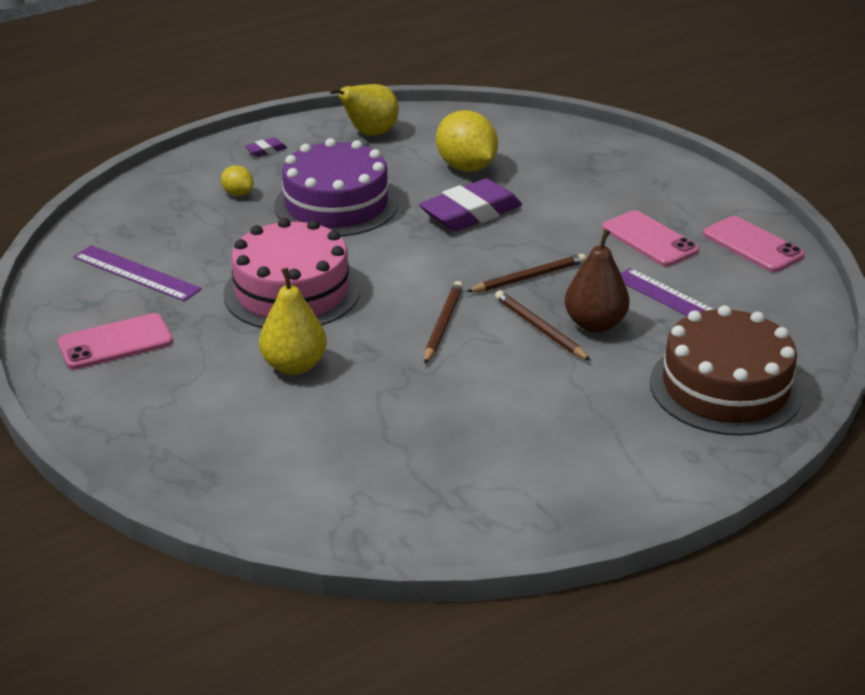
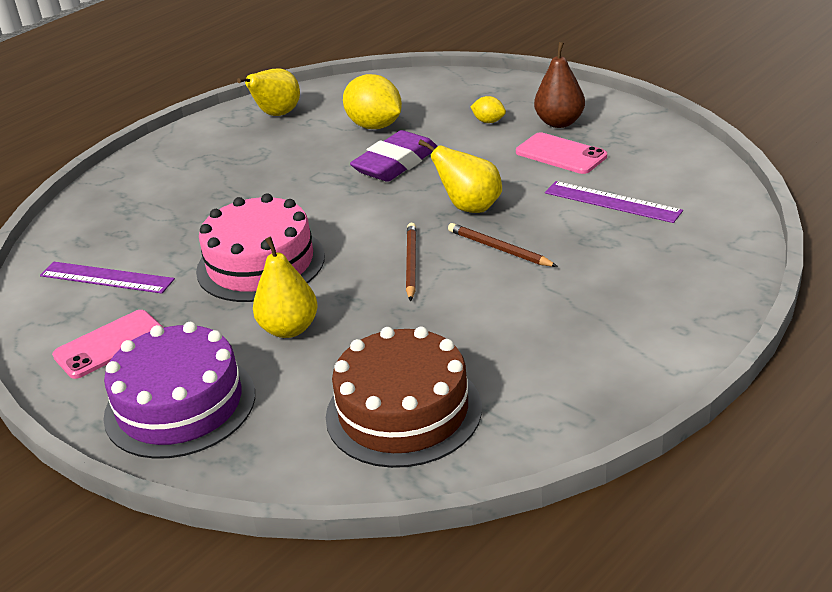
camera: 10 degrees left, 0 degrees up
yellow lemon [221,166,254,196] -> yellow lemon moved to [471,96,506,123]
purple eraser [245,137,287,157] -> none
purple cake [274,138,398,237] -> purple cake moved to [103,322,255,459]
brown pencil [466,254,586,292] -> yellow pear [418,139,502,213]
brown pear [564,229,630,333] -> brown pear moved to [534,42,585,128]
brown cake [650,305,803,436] -> brown cake moved to [326,327,482,468]
pink phone [703,216,805,272] -> none

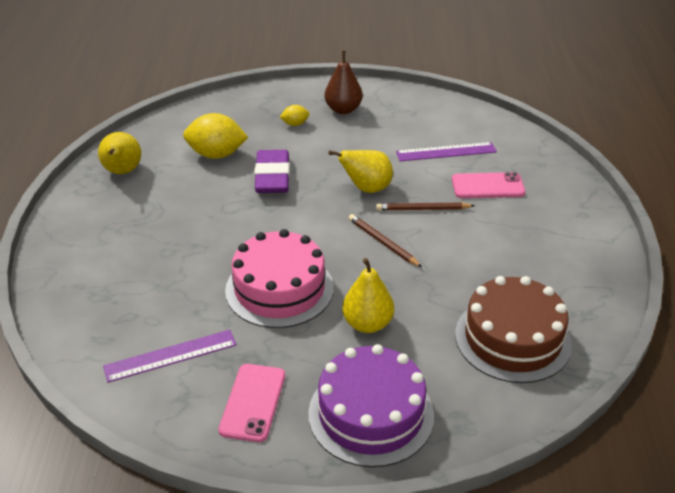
camera: 45 degrees left, 5 degrees up
pink phone [516,132,607,174] -> pink phone moved to [452,172,526,198]

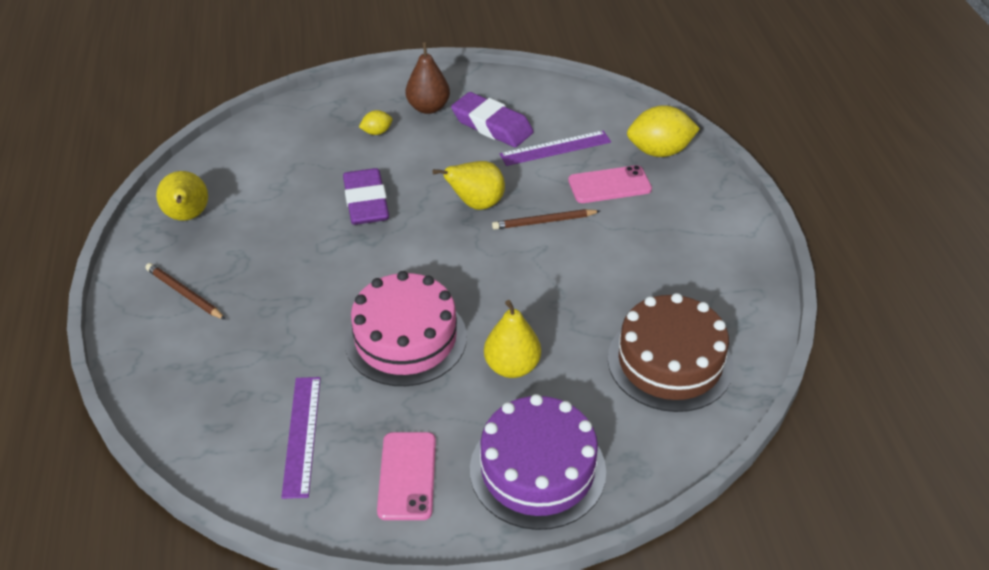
camera: 10 degrees left, 5 degrees up
purple ruler [103,330,237,383] -> purple ruler turned 60 degrees counterclockwise [281,377,321,499]
yellow lemon [183,113,248,159] -> yellow lemon moved to [627,105,700,157]
brown pencil [349,214,422,267] -> brown pencil moved to [145,263,226,320]
none -> purple eraser [451,92,534,147]

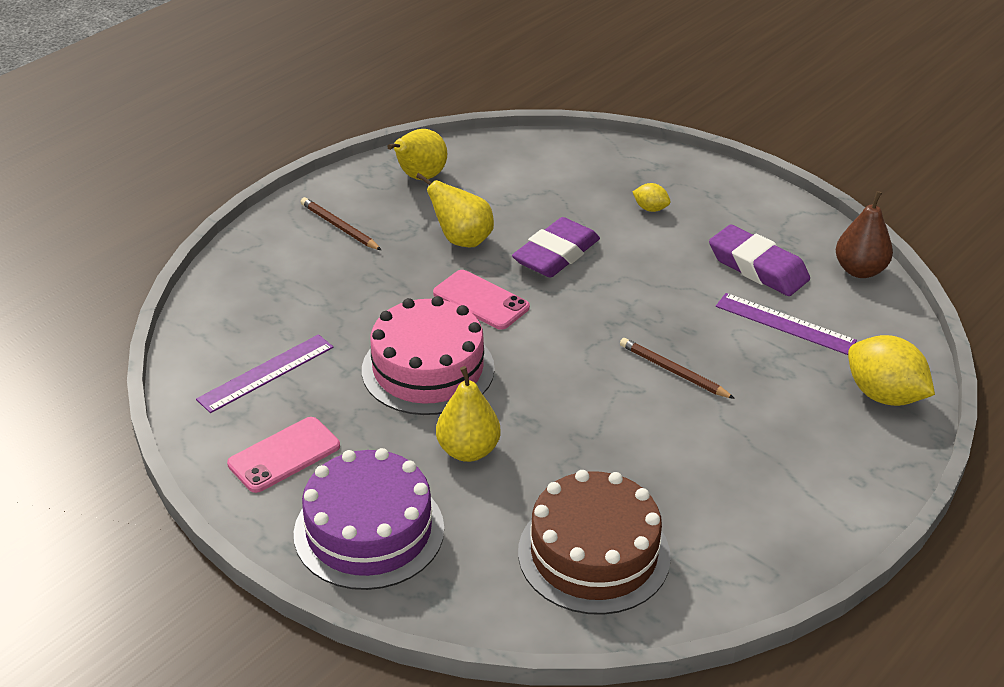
camera: 50 degrees right, 5 degrees down
brown pencil [145,263,226,320] -> brown pencil turned 45 degrees counterclockwise [301,197,381,250]
brown pear [405,42,450,114] -> brown pear moved to [836,191,893,278]
yellow pear [433,161,505,210] -> yellow pear moved to [416,173,494,247]
purple eraser [451,92,534,147] -> purple eraser turned 45 degrees counterclockwise [709,225,810,296]
pink phone [568,165,652,203] -> pink phone moved to [433,270,530,330]

